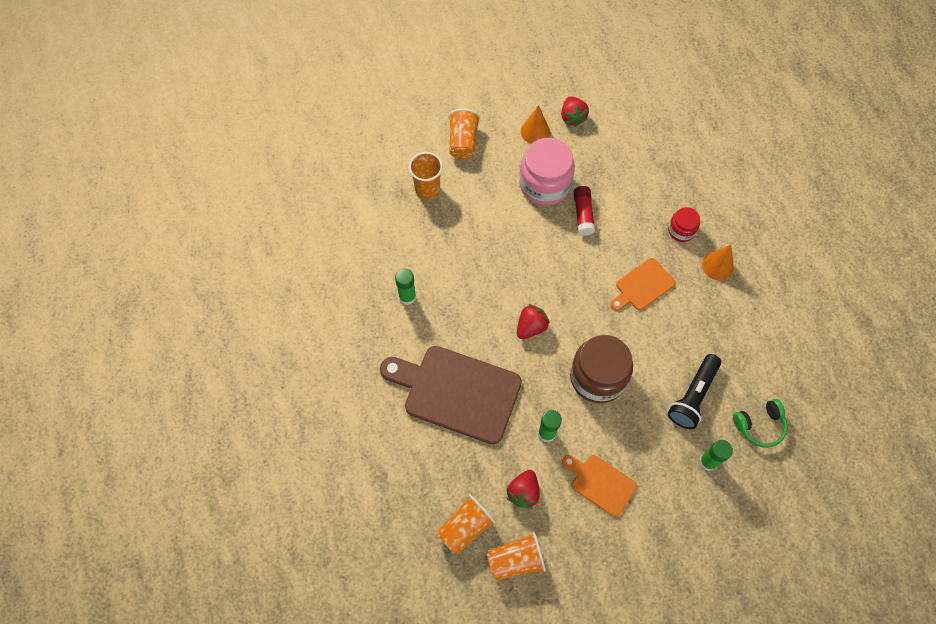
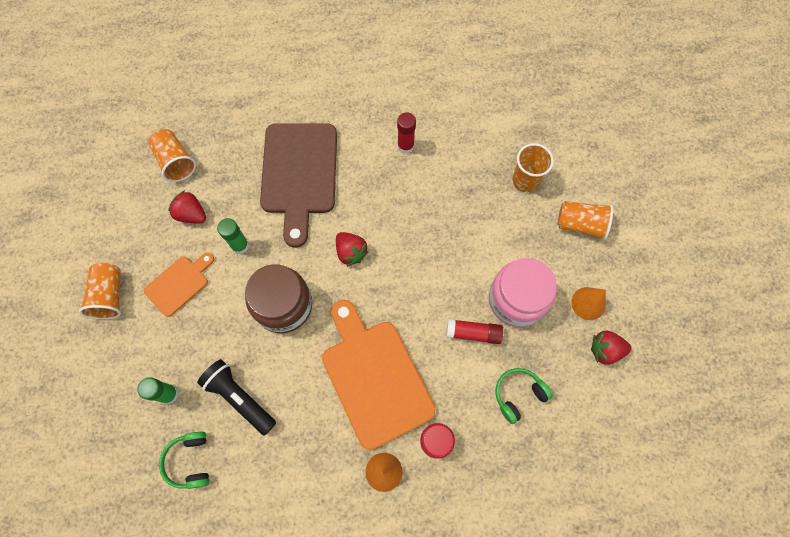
camera: 100 degrees right, 5 degrees up
brown cutting board [380,346,522,444] -> brown cutting board turned 150 degrees clockwise [260,123,337,248]
green glue stick [395,268,416,305] -> red glue stick [397,112,416,153]
orange cup [487,532,546,581] -> orange cup moved to [79,263,121,319]
orange cutting board [610,258,675,311] -> orange cutting board [322,300,436,450], size x1.92
none -> green headphones [495,368,553,424]

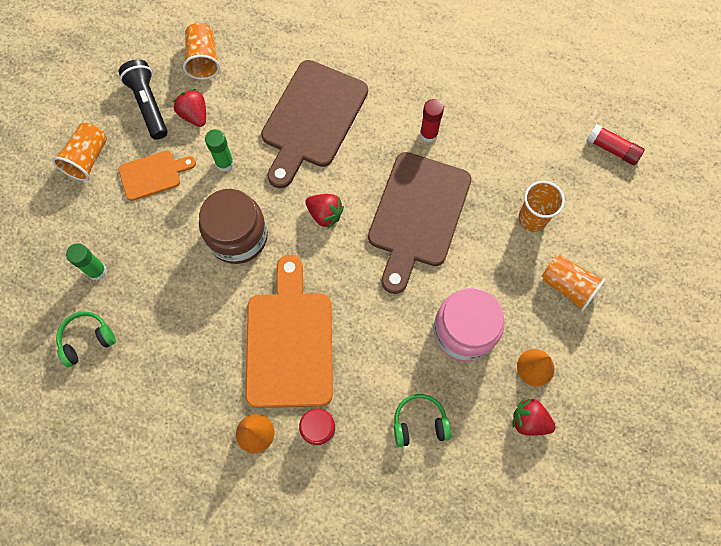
camera: 25 degrees right, 0 degrees up
green headphones [159,432,209,489] -> green headphones turned 45 degrees clockwise [56,311,116,367]
black flashlight [197,359,276,436] -> black flashlight moved to [119,59,168,140]
red strawberry [336,232,369,267] -> red strawberry turned 45 degrees counterclockwise [305,194,344,228]
red glue stick [446,319,503,344] -> red glue stick moved to [587,124,645,165]
none -> brown cutting board [368,152,472,294]

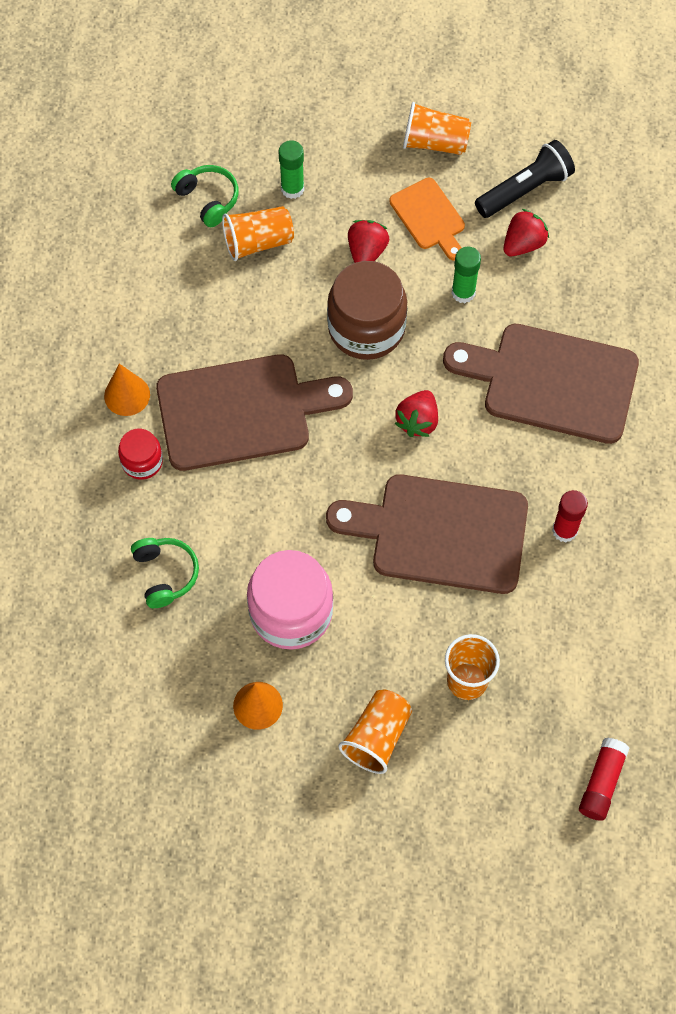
camera: 80 degrees right, 5 degrees down
orange cup [183,23,220,80] -> orange cup moved to [222,206,294,261]
orange cutting board [245,255,333,408] -> brown cutting board [156,354,353,471]
red strawberry [512,399,556,436] -> red strawberry moved to [348,220,389,263]

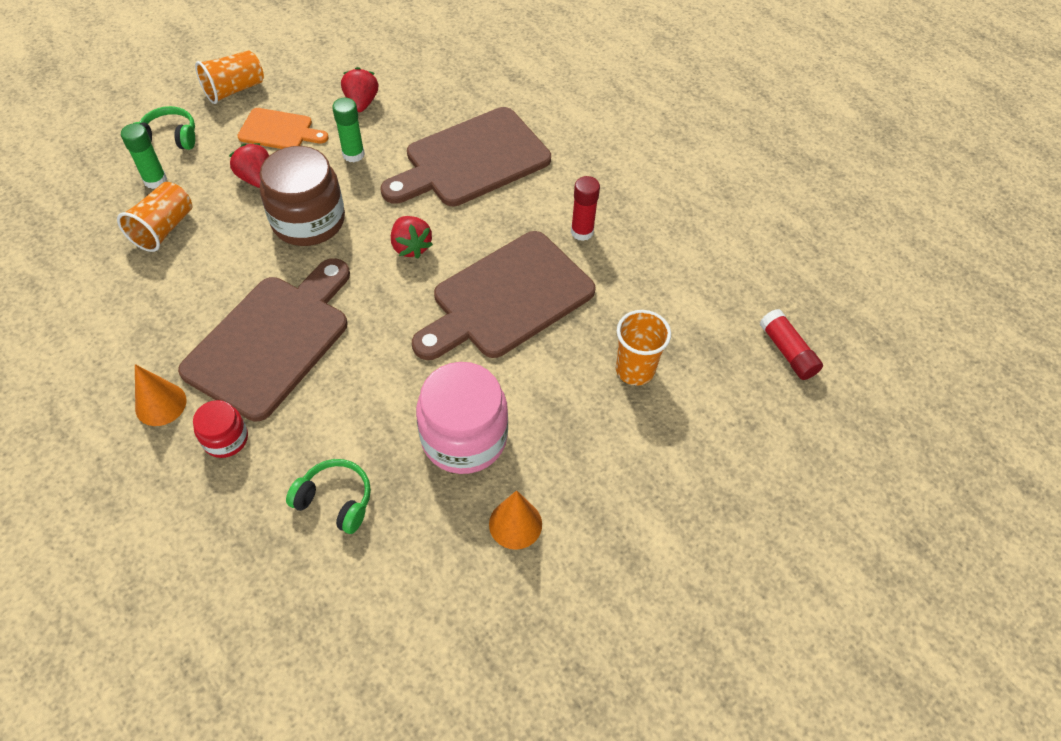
camera: 50 degrees left, 10 degrees down
green headphones [171,165,239,227] -> green headphones moved to [134,106,195,150]
orange cup [339,690,412,774] -> none
black flashlight [475,140,575,218] -> none

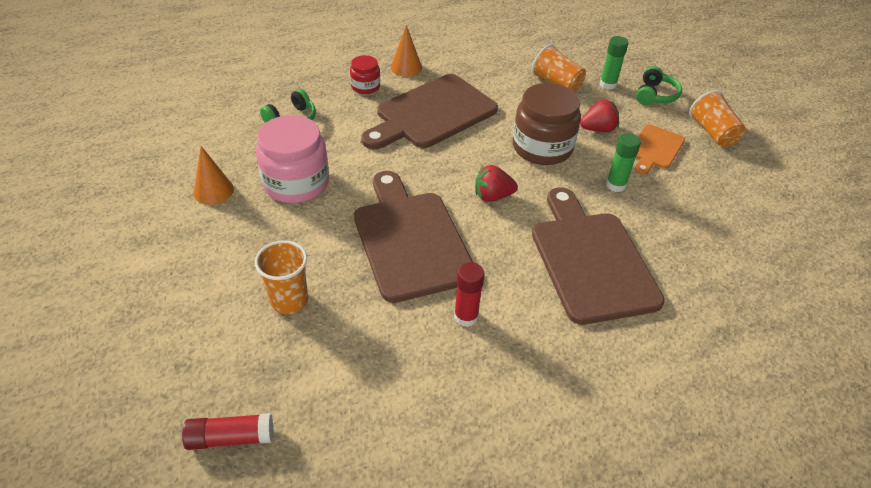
camera: 110 degrees right, 10 degrees down
brown cutting board [178,258,350,421] -> brown cutting board turned 90 degrees clockwise [361,74,498,149]
red strawberry [341,67,378,112] -> none

